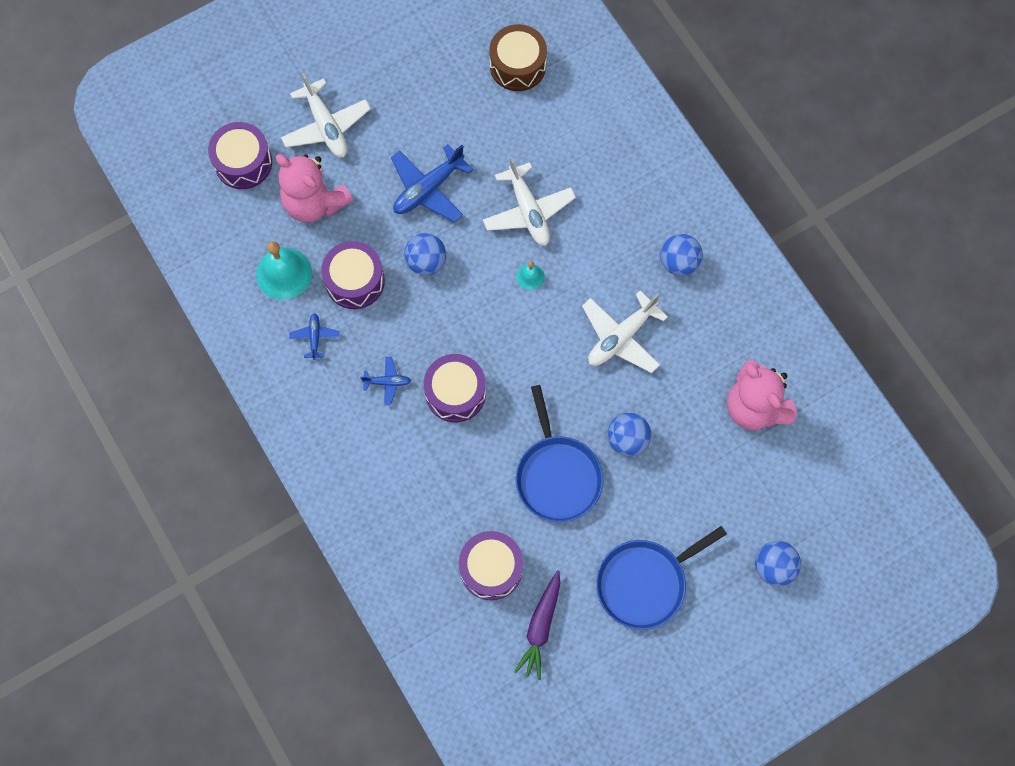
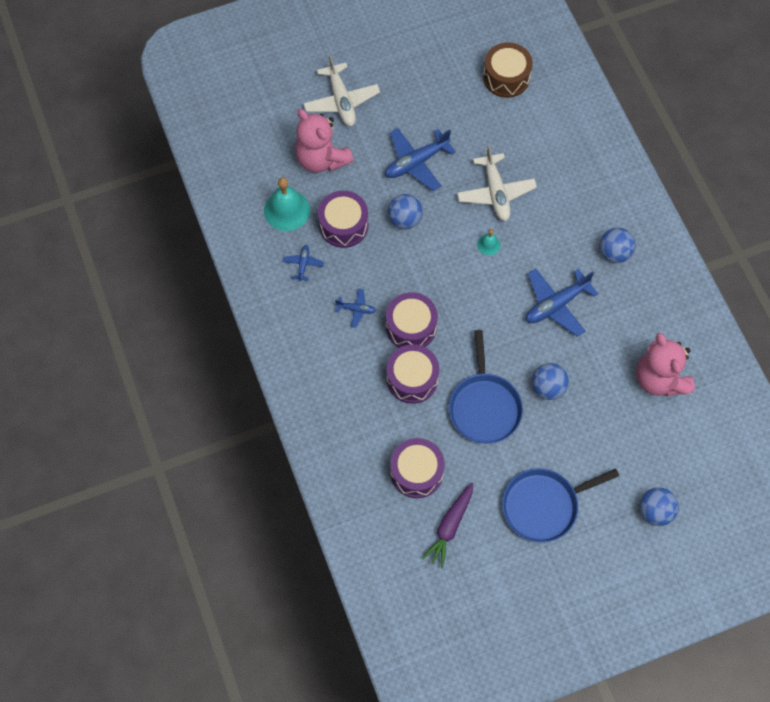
camera: 10 degrees right, 5 degrees down
purple drum [208,122,272,189] -> purple drum moved to [387,344,439,404]
white plane [582,291,668,373] -> blue plane [526,269,598,337]

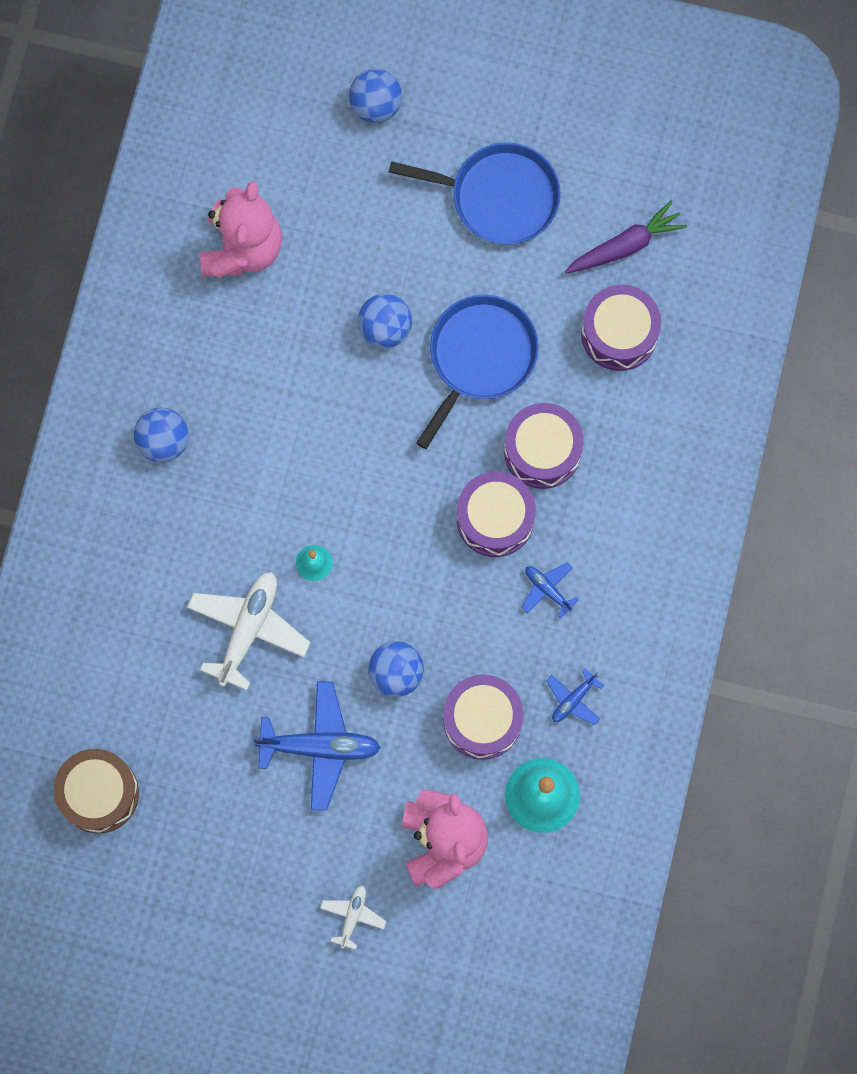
camera: 145 degrees left, 10 degrees up
white plane [303,54,380,126] -> white plane [320,886,386,950], size x0.51
blue plane [526,269,598,337] -> none

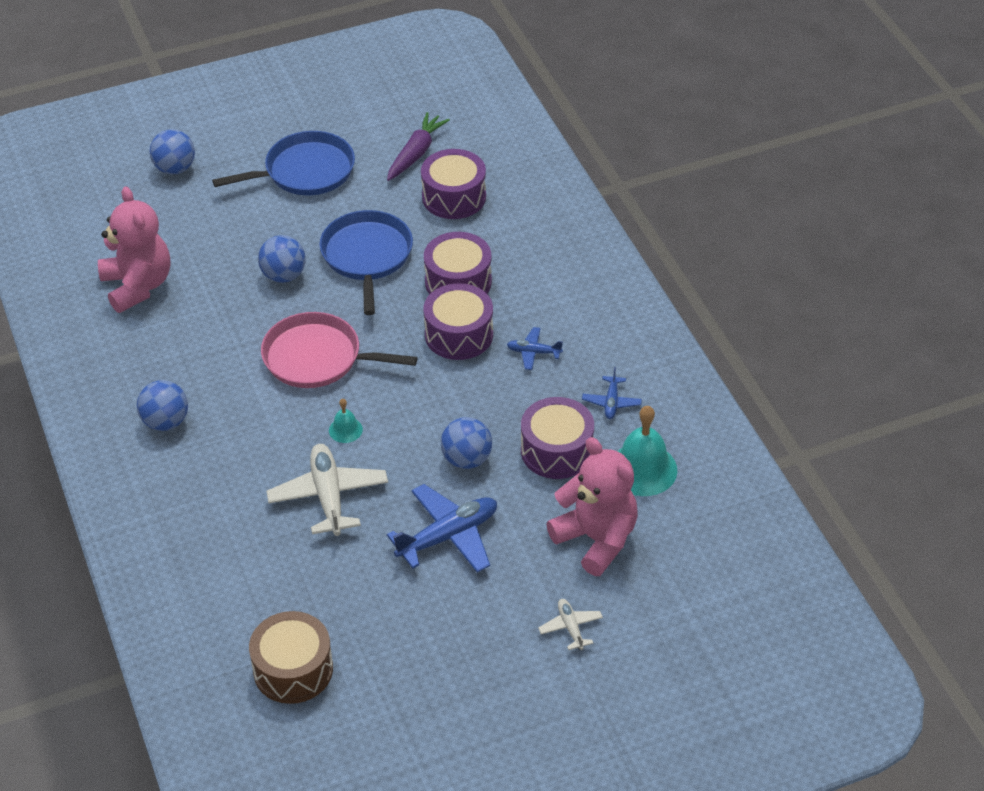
camera: 35 degrees left, 30 degrees down
none -> pink pan [261,312,418,388]

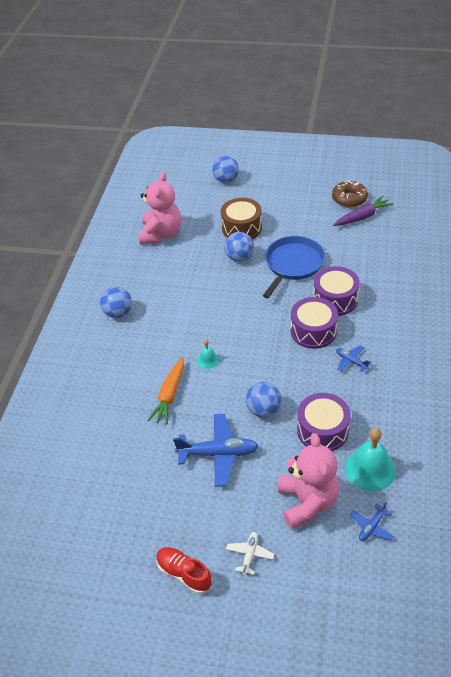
camera: 35 degrees right, 0 degrees up
blue pan [212,131,355,195] -> none
brown drum [249,611,333,704] -> brown drum moved to [221,198,262,239]
pink pan [261,312,418,388] -> none
white plane [266,444,388,536] -> orange carrot [148,357,184,424]
purple drum [421,149,486,219] -> none
blue plane [582,367,642,419] -> blue plane moved to [350,502,394,541]
none -> red shoe [156,547,212,594]
none -> brown donut [332,181,368,207]

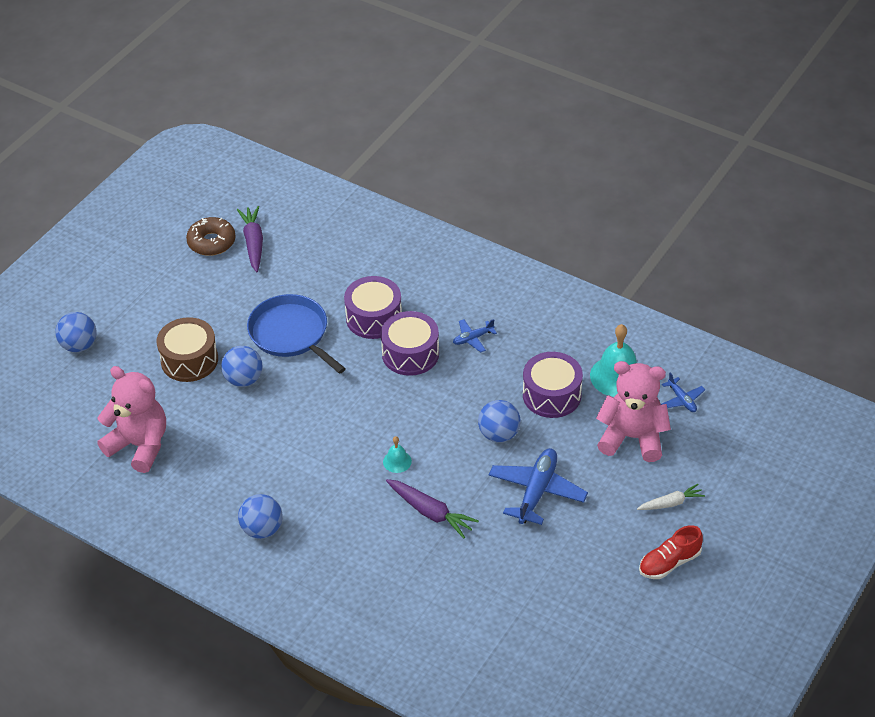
camera: 70 degrees left, 0 degrees up
orange carrot [148,357,184,424] -> purple carrot [386,479,479,539]
white plane [226,532,274,575] -> white carrot [637,484,705,510]

